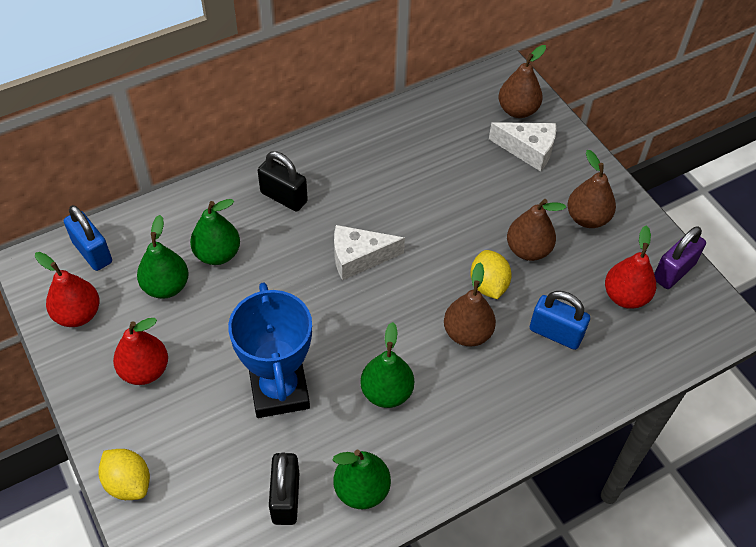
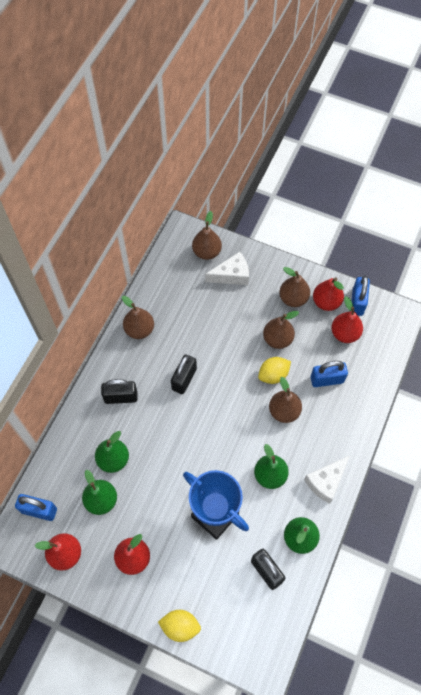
camera: 35 degrees left, 10 degrees up
white cheese [334,225,405,280] -> white cheese moved to [304,456,350,504]
yellow lemon [470,250,512,299] -> yellow lemon turned 75 degrees counterclockwise [258,357,291,384]
purple padlock [654,226,706,289] -> blue padlock [351,276,370,316]
none -> brown pear [122,296,154,339]
none -> black padlock [171,354,197,394]
none -> red pear [313,278,344,311]

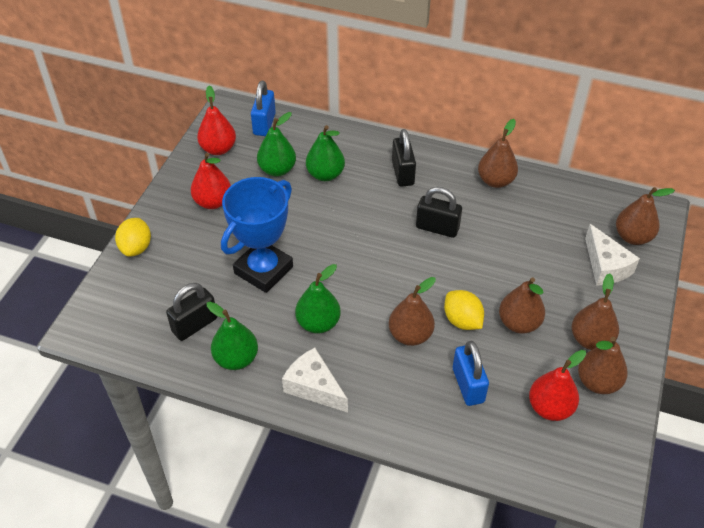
camera: 85 degrees right, 15 degrees down
red pear [313,278,344,311] -> brown pear [578,337,628,394]
blue padlock [351,276,370,316] -> none

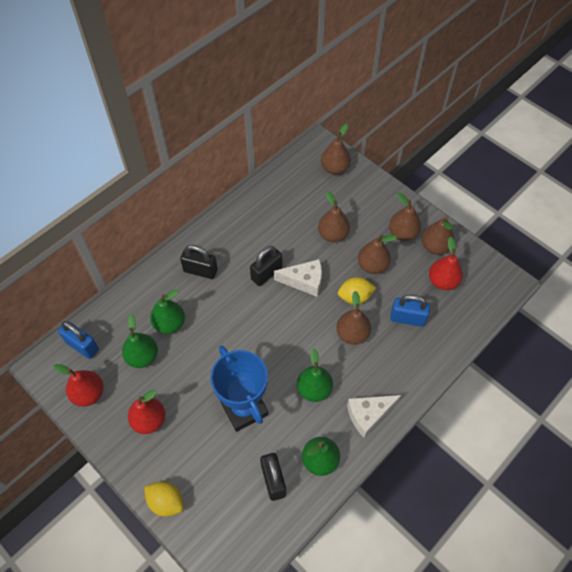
camera: 65 degrees left, 10 degrees up
brown pear [478,119,518,188] -> brown pear moved to [318,191,350,242]
white cheese [585,224,640,286] -> white cheese moved to [274,259,322,297]

